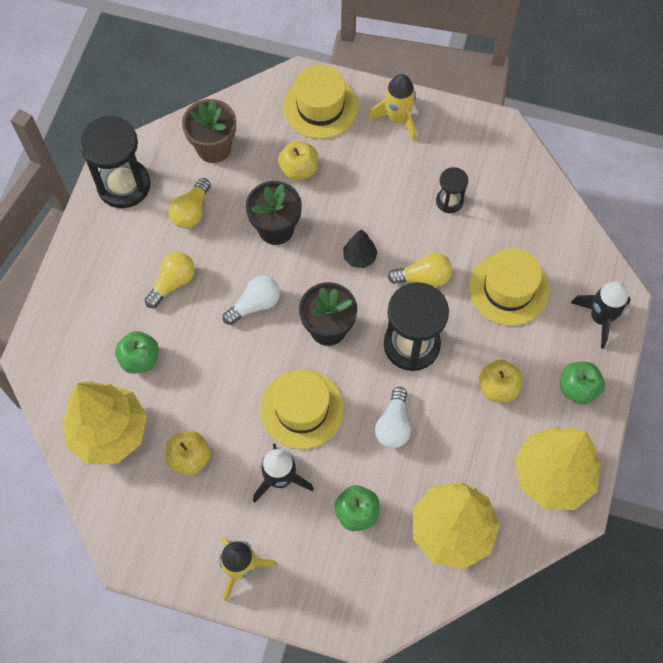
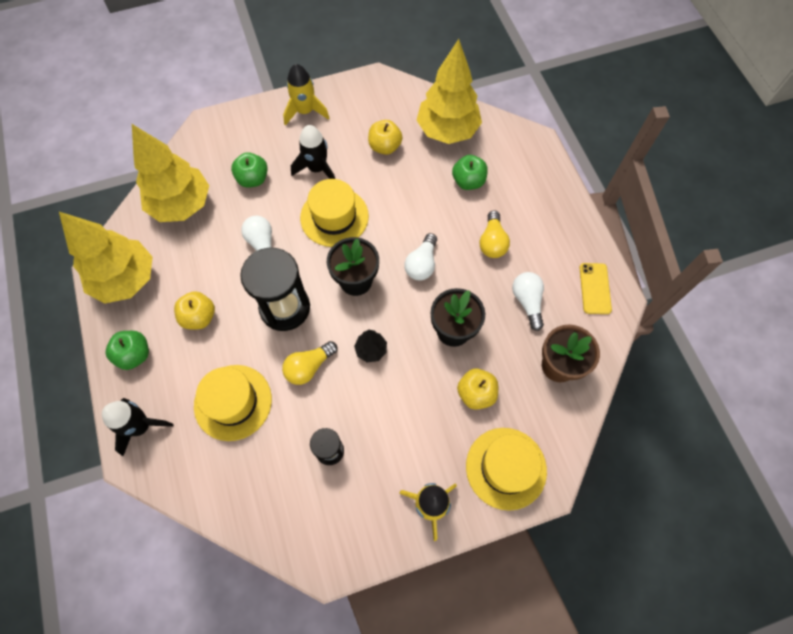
camera: 145 degrees right, 0 degrees up
black hourglass [79,116,150,208] -> yellow phone [579,263,612,314]
yellow light bulb [169,178,211,229] -> white light bulb [512,272,544,331]

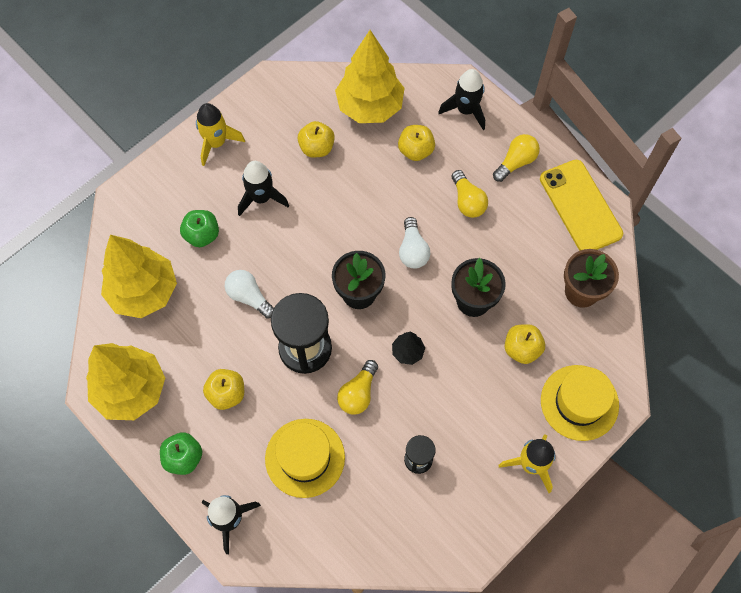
camera: 25 degrees left, 0 degrees up
yellow hat [300,179,369,247] -> none
green apple [452,155,488,190] -> yellow apple [398,125,435,161]
white light bulb [512,272,544,331] -> none
yellow phone [579,263,612,314] -> yellow phone [540,160,623,250], size x1.77
none -> black rocket [438,69,485,130]
none -> yellow light bulb [493,134,540,182]

